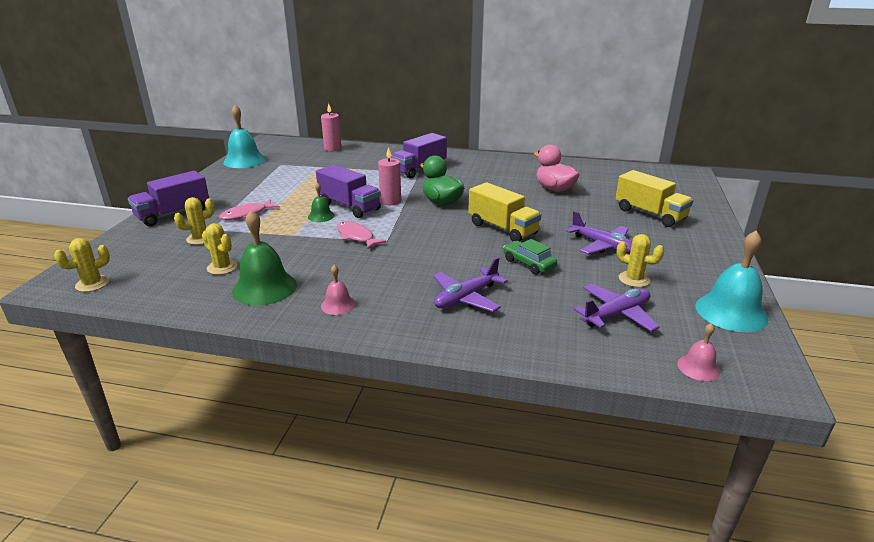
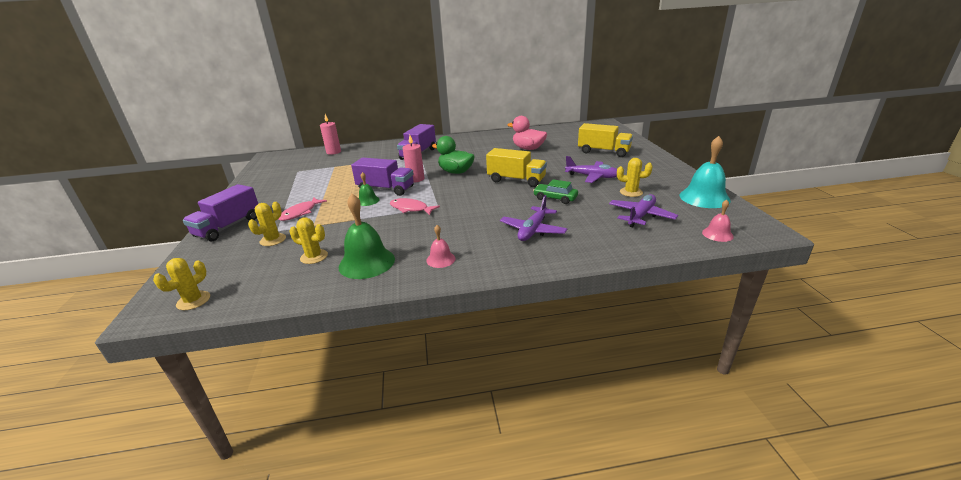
camera: 20 degrees left, 0 degrees up
turquoise bell [223,105,266,168] -> none

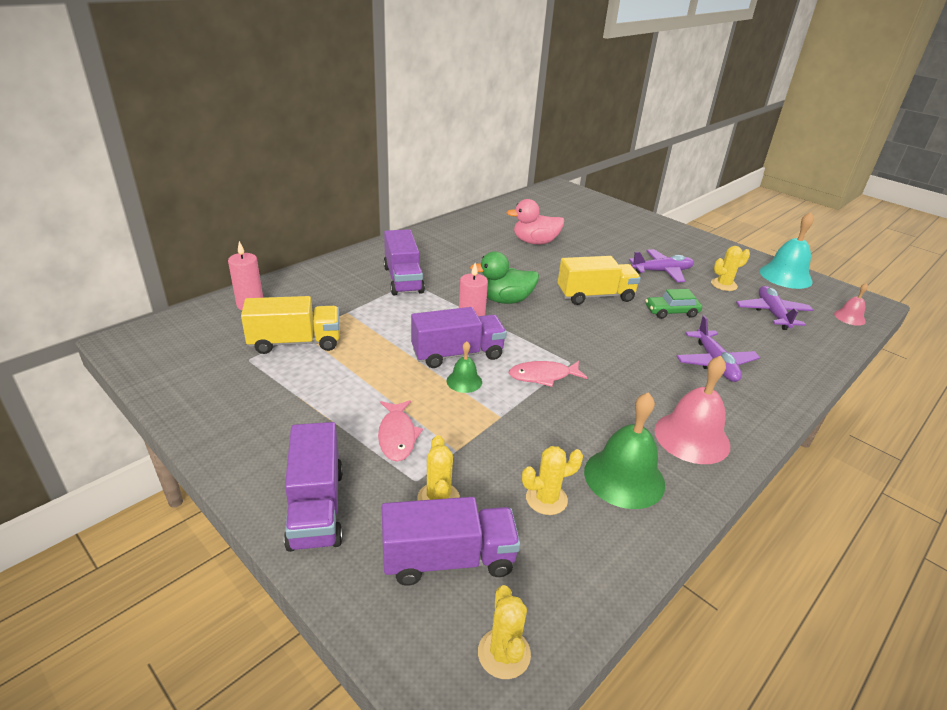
camera: 40 degrees left, 5 degrees up
pink bell [426,225,456,268] -> pink bell [654,356,730,464], size x1.91
yellow truck [578,123,633,157] -> yellow truck moved to [241,296,340,354]
none -> purple truck [382,497,520,586]

